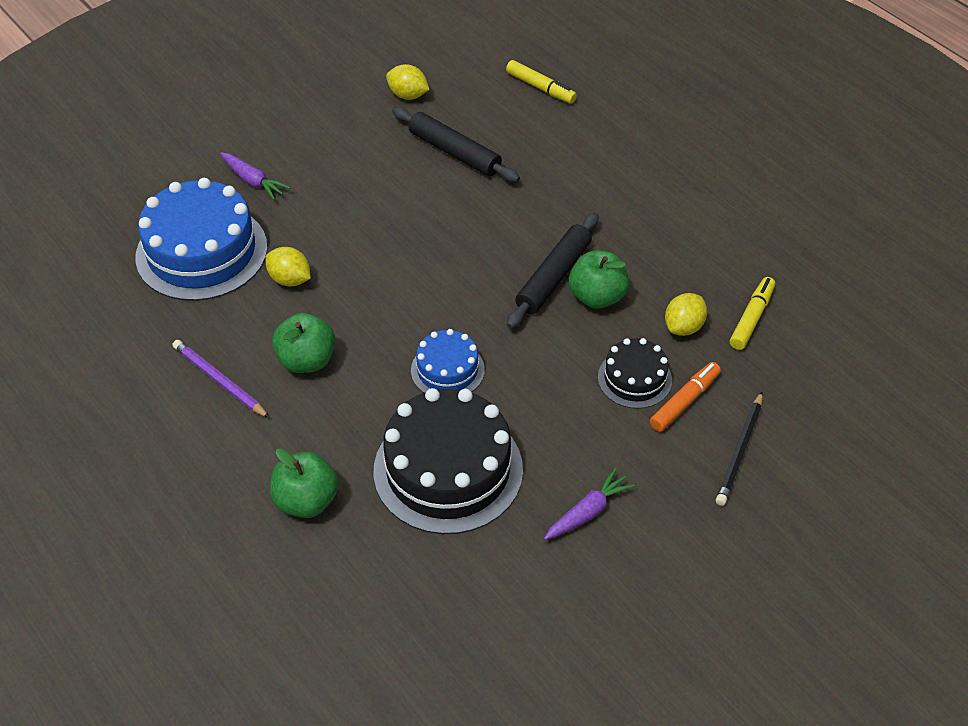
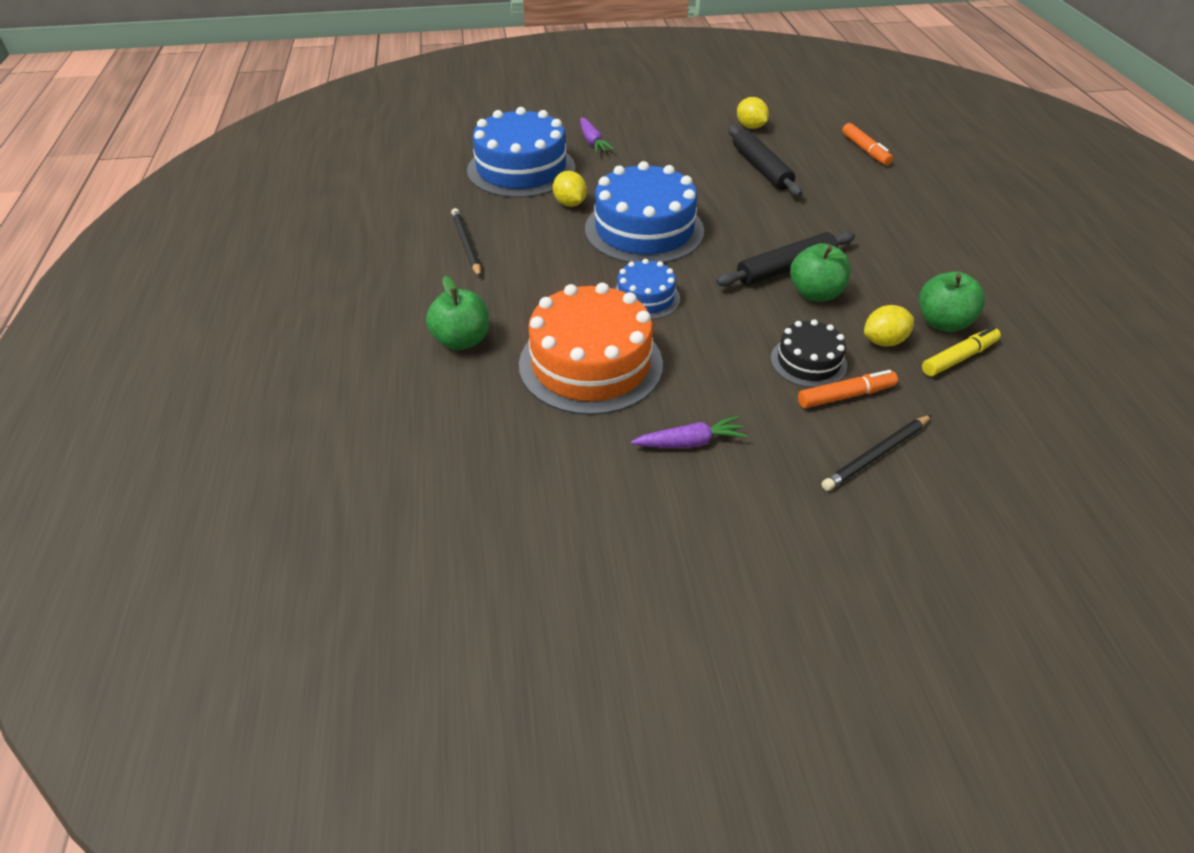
camera: 30 degrees right, 5 degrees down
purple pencil [172,340,270,418] -> black pencil [451,208,481,277]
green apple [272,313,335,373] -> green apple moved to [919,272,985,332]
black cake [374,388,523,534] -> orange cake [519,283,663,415]
yellow marker [506,60,577,103] -> orange marker [842,123,893,165]
none -> blue cake [585,161,704,263]

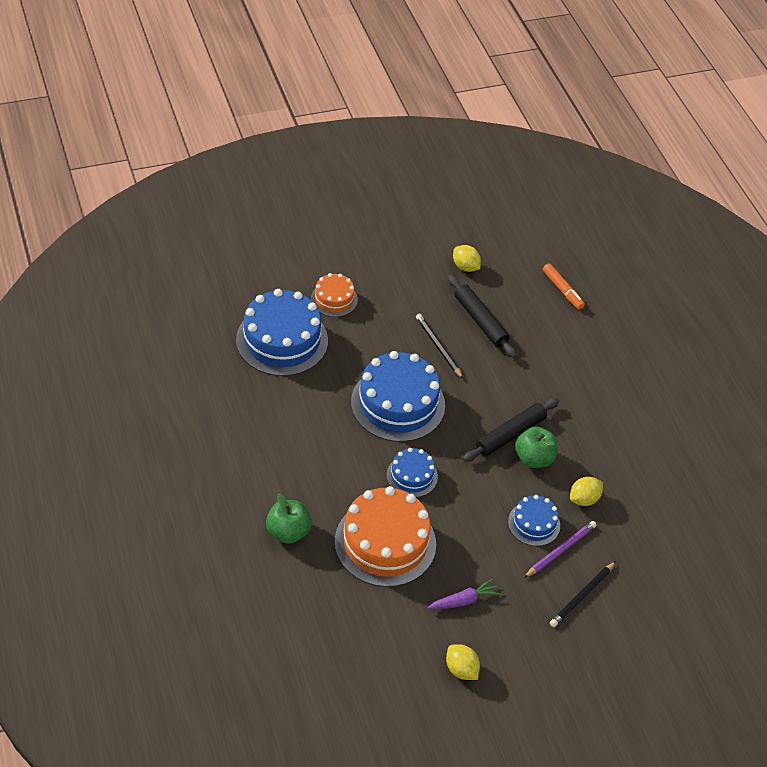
camera: 15 degrees left, 5 degrees up
black pencil [451,208,481,277] -> black pencil moved to [416,314,463,379]
yellow lemon [553,171,587,207] -> yellow lemon moved to [446,644,480,680]
purple carrot [580,117,615,154] -> orange cake [311,273,358,317]
black cake [771,319,847,388] -> blue cake [508,495,560,546]
orange marker [798,370,898,408] -> purple pencil [524,521,596,578]
green apple [919,272,985,332] -> none
yellow marker [922,327,1001,376] -> none

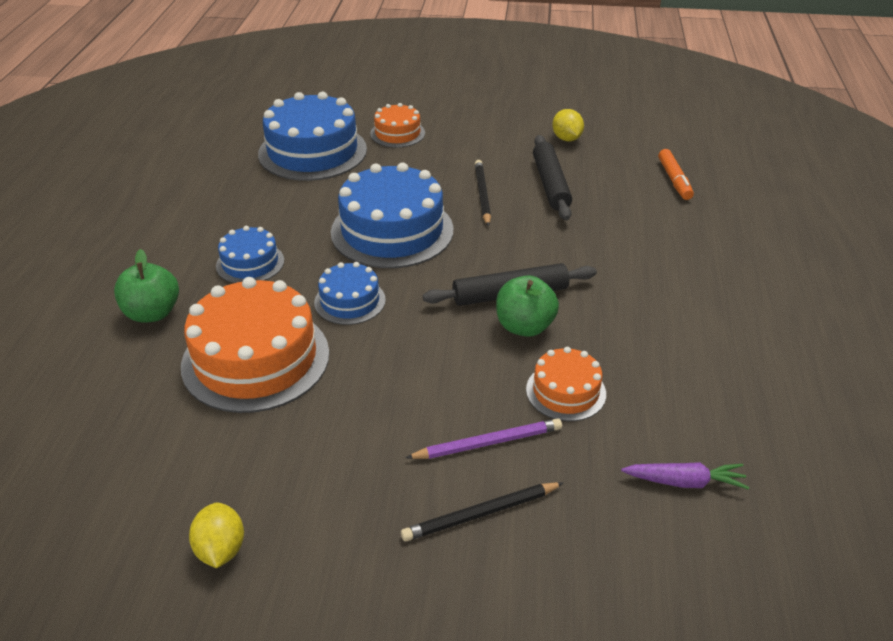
camera: 30 degrees right, 10 degrees down
purple carrot [427,578,501,609] -> purple carrot moved to [621,462,749,489]
blue cake [508,495,560,546] -> blue cake moved to [216,226,284,283]
yellow lemon [570,477,603,506] -> orange cake [526,347,606,421]

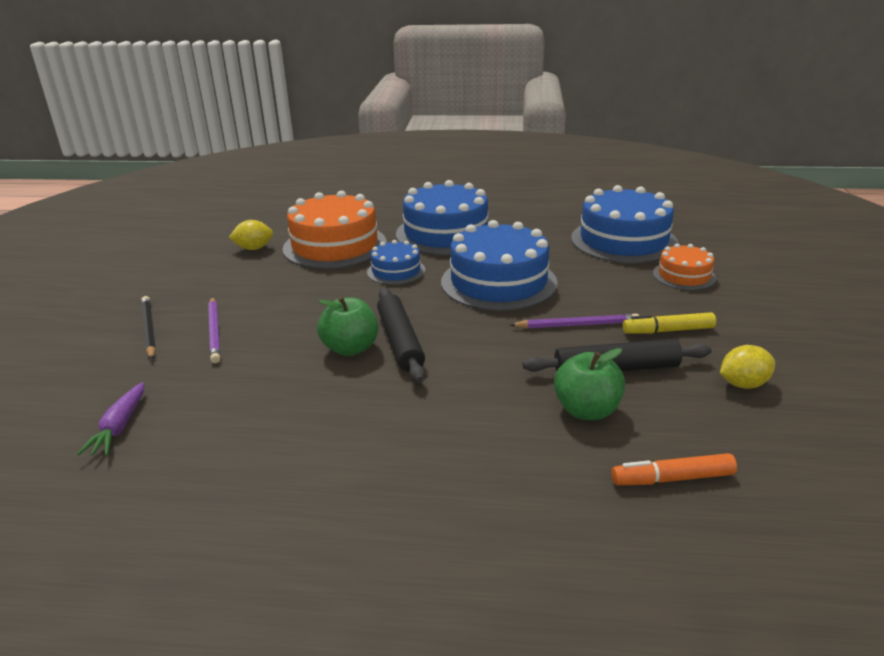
camera: 90 degrees right, 10 degrees down
green apple [114,249,179,323] -> green apple moved to [554,348,625,420]
yellow lemon [189,502,244,568] -> yellow lemon moved to [229,220,273,250]
blue cake [216,226,284,283] -> blue cake [396,180,489,255], size x1.91
black pencil [475,160,491,226] -> purple pencil [510,314,639,329]
orange cake [526,347,606,421] -> none
none -> yellow marker [623,312,716,334]

